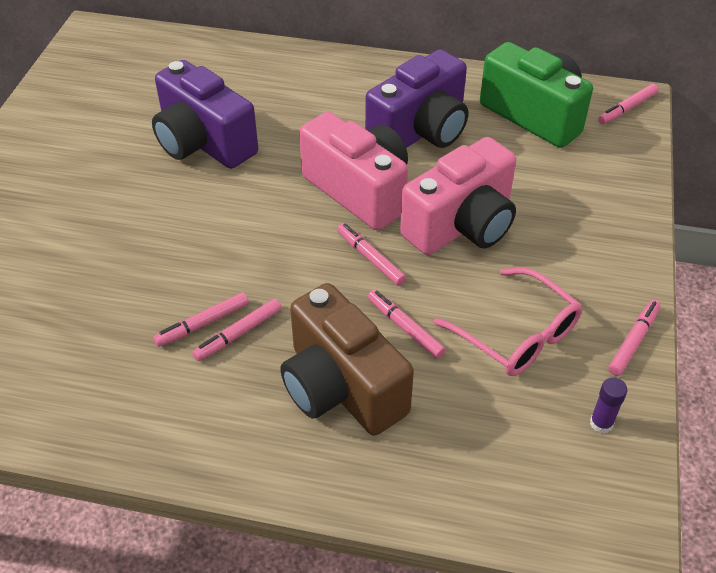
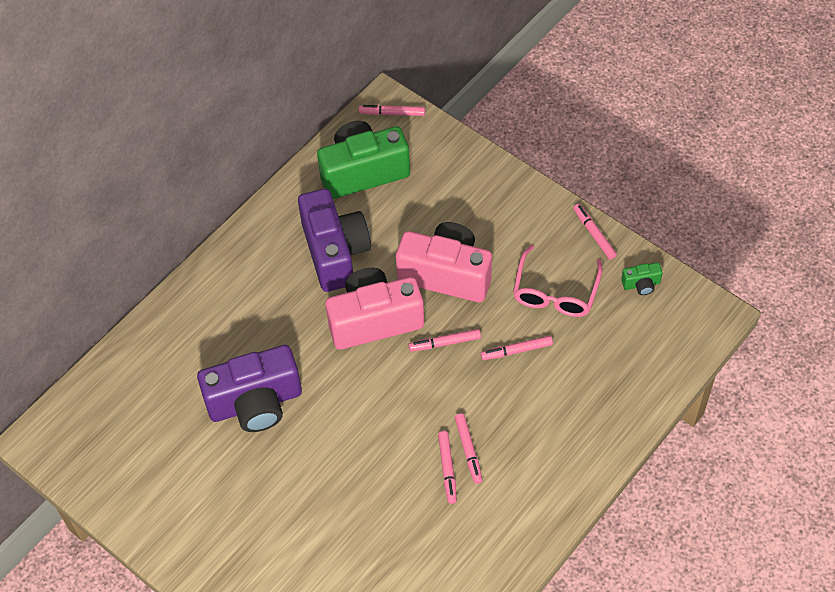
camera: 60 degrees left, 10 degrees up
brown camera [280,283,414,436] -> none
pink camera [400,137,516,255] -> pink camera turned 60 degrees counterclockwise [396,222,492,302]
pink glasses [434,268,582,376] -> pink glasses turned 120 degrees clockwise [513,245,602,317]
purple glue stick [590,378,627,434] -> green camera [621,262,663,295]
pink marker [598,84,658,124] -> pink marker turned 105 degrees clockwise [359,105,425,116]

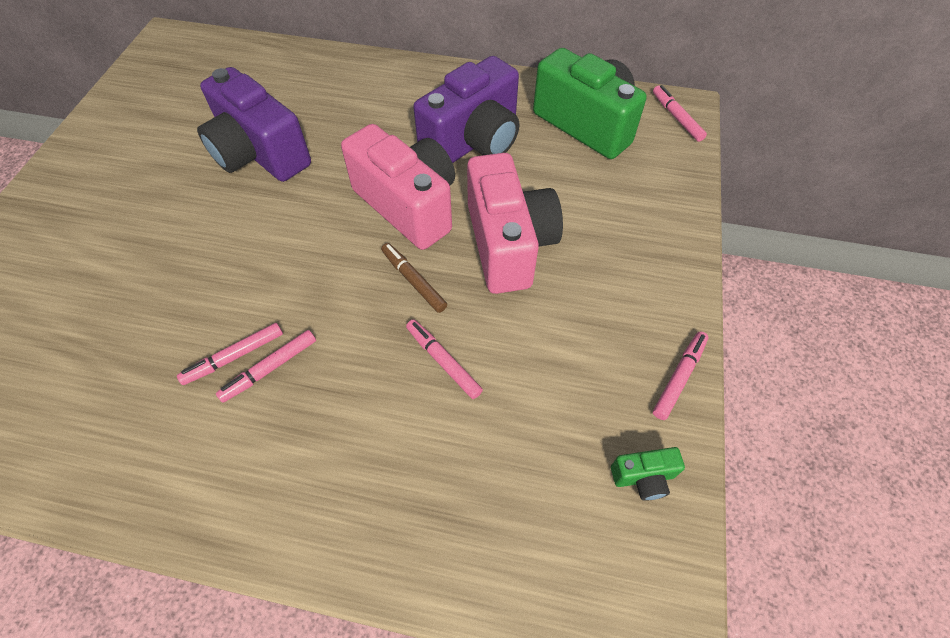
camera: 60 degrees right, 0 degrees up
pink marker [408,329,481,352] -> brown marker [381,243,447,313]
pink glasses [513,245,602,317] -> none
green camera [621,262,663,295] -> green camera turned 60 degrees counterclockwise [611,447,685,501]

